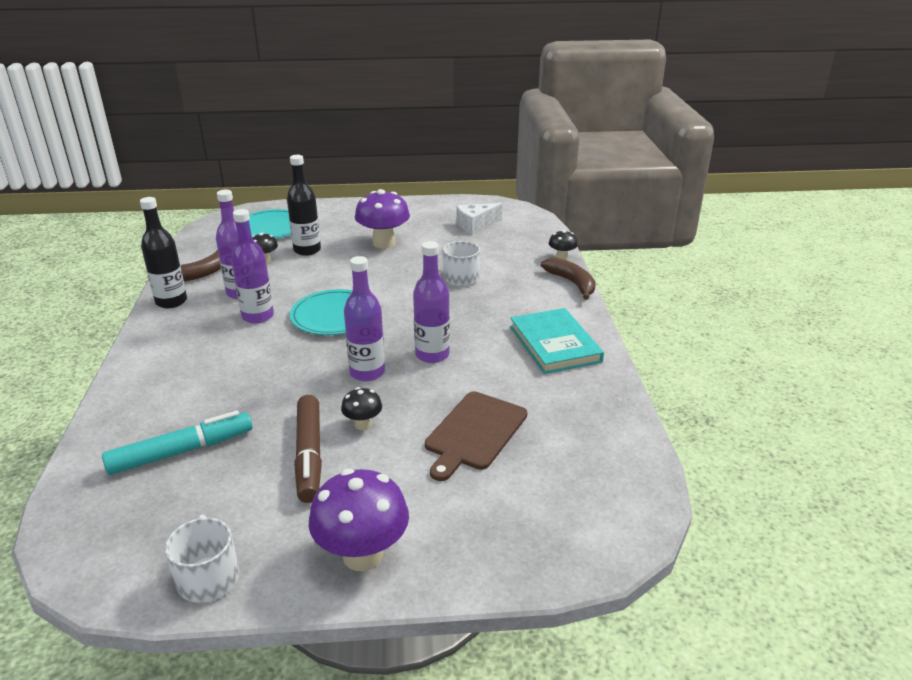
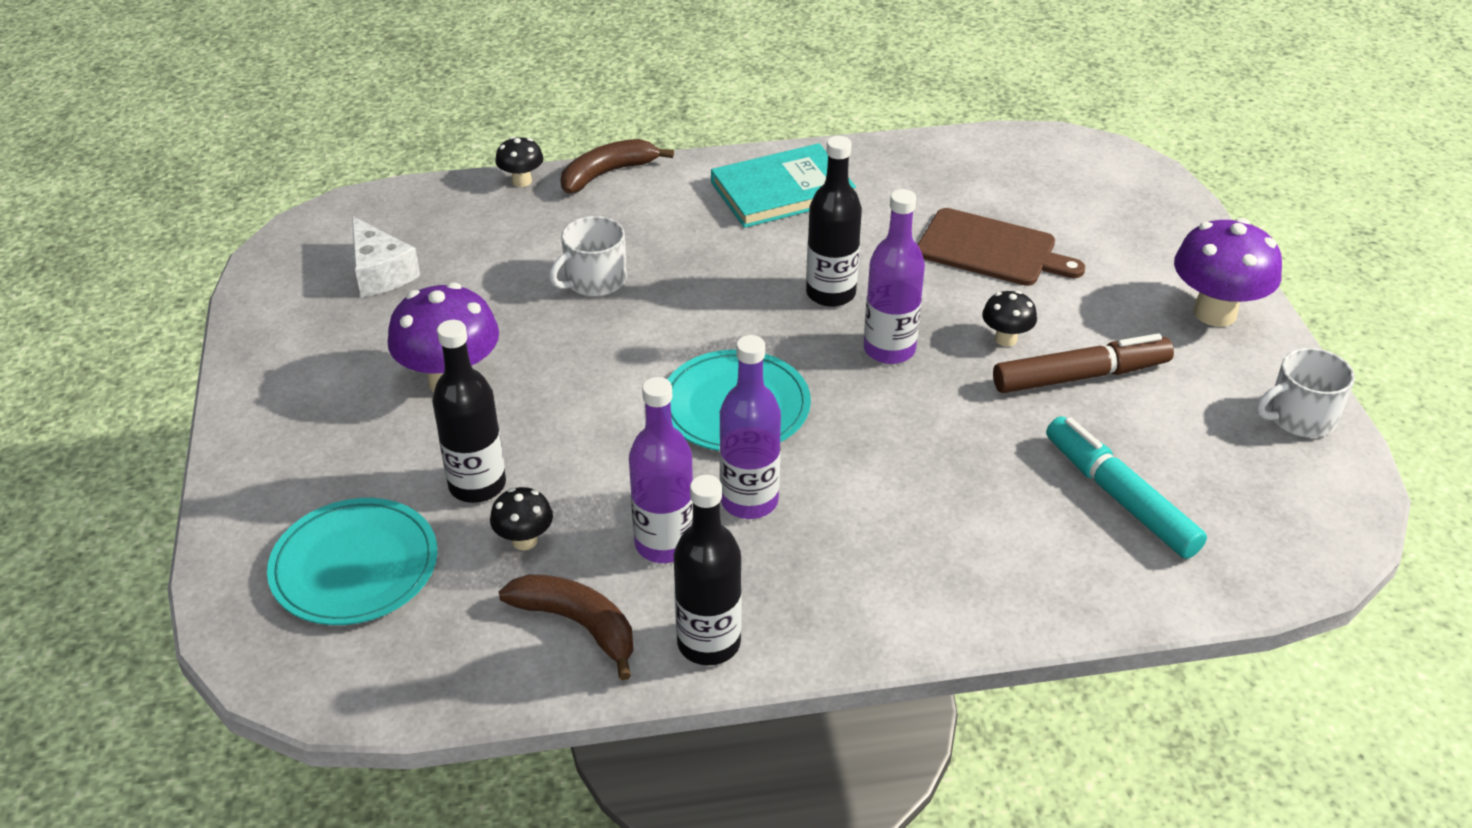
camera: 95 degrees left, 10 degrees up
purple bottle [413,241,450,363] -> black bottle [806,136,862,307]

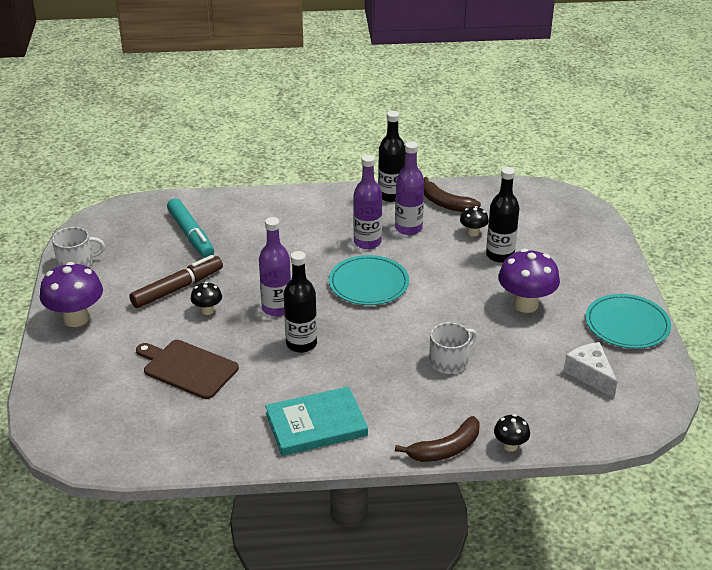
camera: 175 degrees left, 5 degrees down
turquoise plate [267,498,437,625] -> turquoise plate moved to [585,294,671,349]
brown marker [993,334,1174,393] -> brown marker turned 150 degrees clockwise [129,255,223,308]

